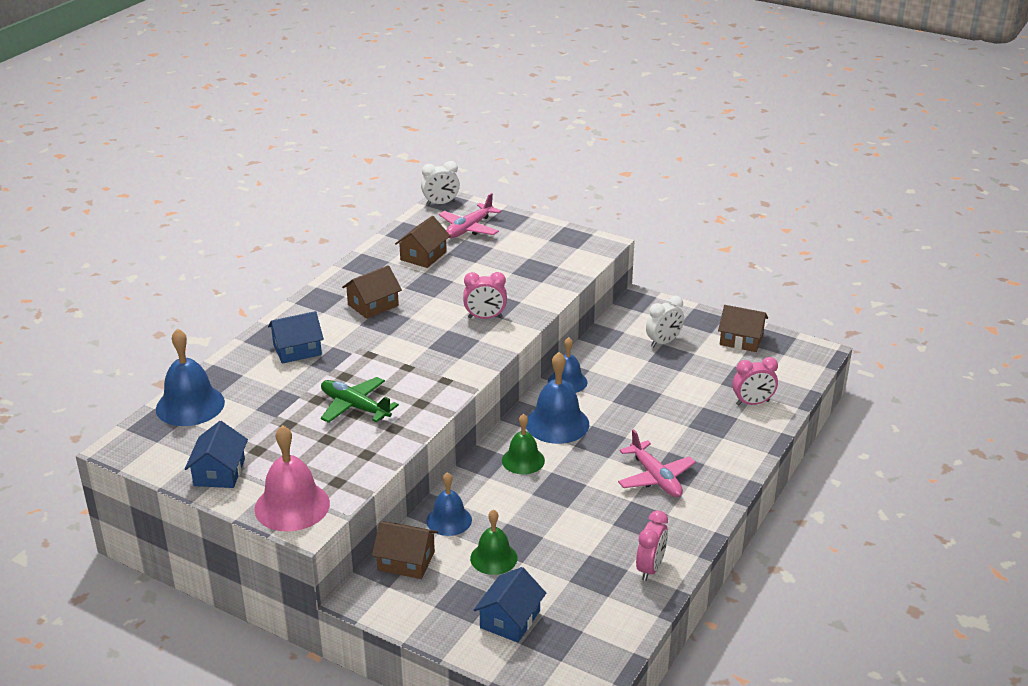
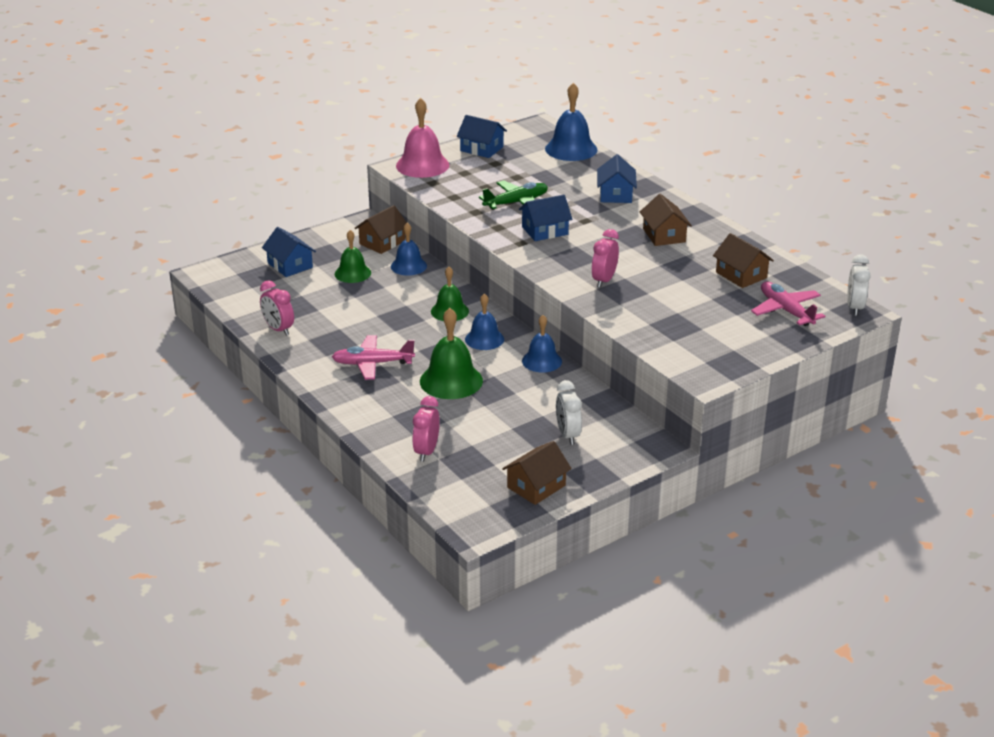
camera: 115 degrees right, 0 degrees up
blue bell [526,352,589,444] -> blue bell [465,294,504,350], size x0.65
none -> green bell [420,308,483,399]
none -> blue house [519,195,573,241]

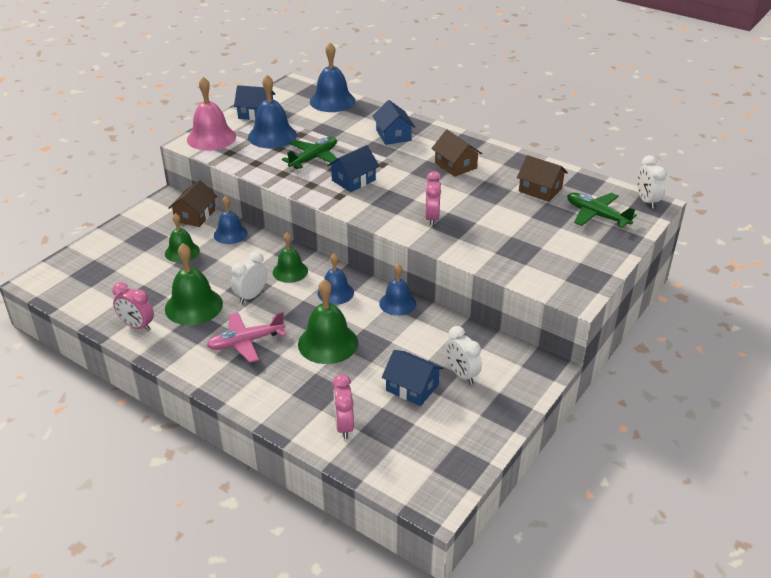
camera: 20 degrees left, 5 degrees up
blue house [262,227,316,277] -> blue house moved to [382,350,444,406]
brown house [502,441,572,505] -> none
pink plane [751,282,825,326] -> green plane [567,192,637,228]
none -> green bell [165,243,223,325]
none -> white clock [231,251,267,304]
none -> blue bell [248,75,297,148]

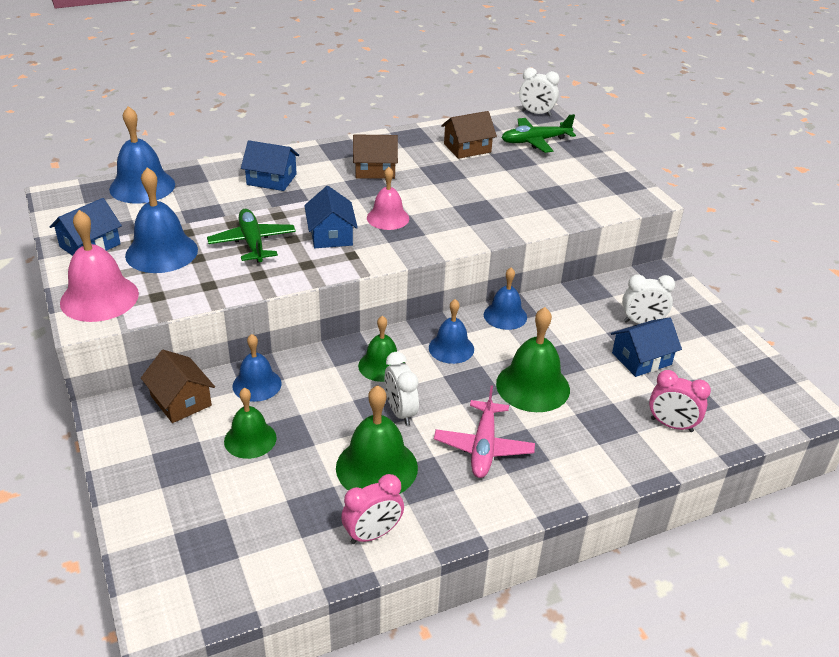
camera: 60 degrees left, 0 degrees up
pink clock [425,171,442,226] -> none
none -> pink bell [367,167,409,230]

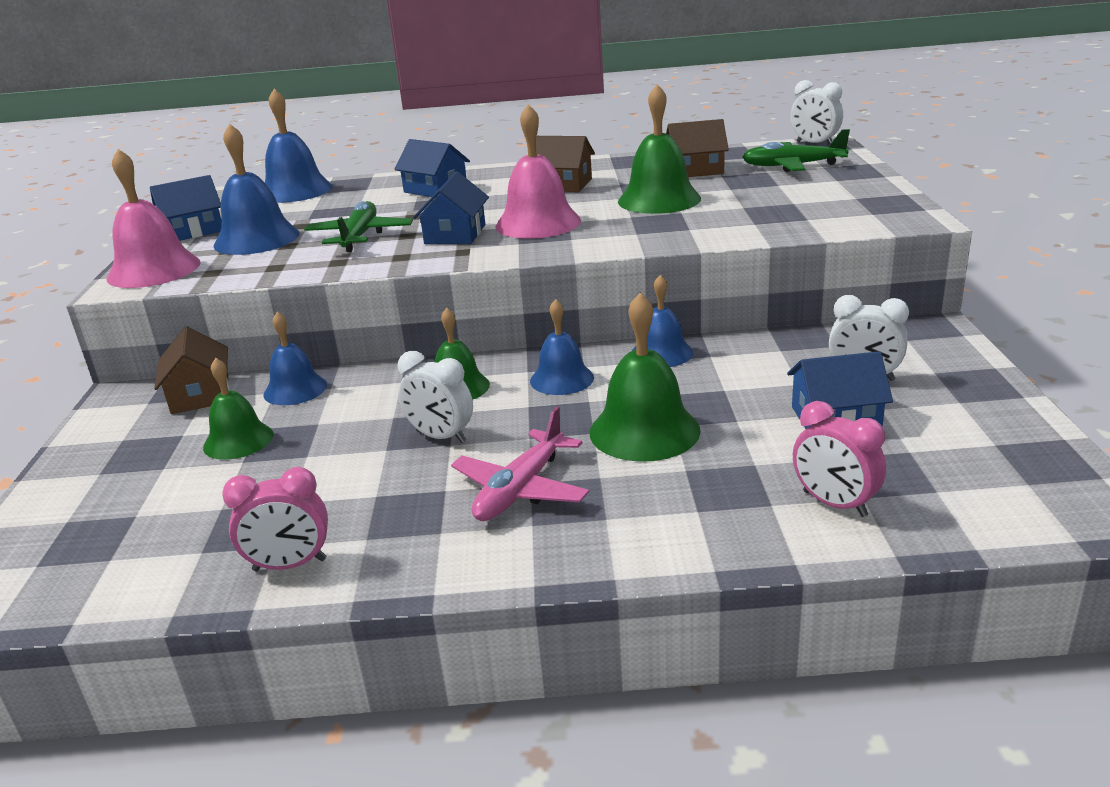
camera: 25 degrees right, 10 degrees down
green bell [336,385,418,494] -> green bell moved to [618,84,701,214]
pink bell [367,167,409,230] -> pink bell [495,104,581,239], size x1.54
white clock [384,352,419,426] -> white clock turned 60 degrees counterclockwise [398,351,473,443]

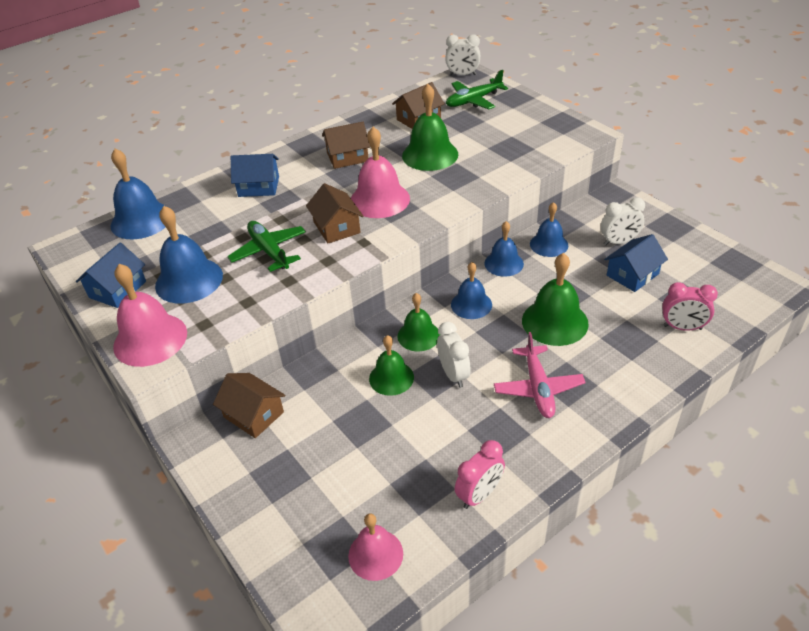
camera: 35 degrees left, 15 degrees up
green bell [203,358,274,460] -> green bell moved to [369,335,414,396]
blue bell [263,312,327,405] -> blue bell moved to [530,202,568,257]
white clock [398,351,473,443] -> white clock turned 105 degrees counterclockwise [437,322,471,388]
blue house [413,171,489,244] -> brown house [306,183,364,244]
none -> pink bell [348,514,403,581]

